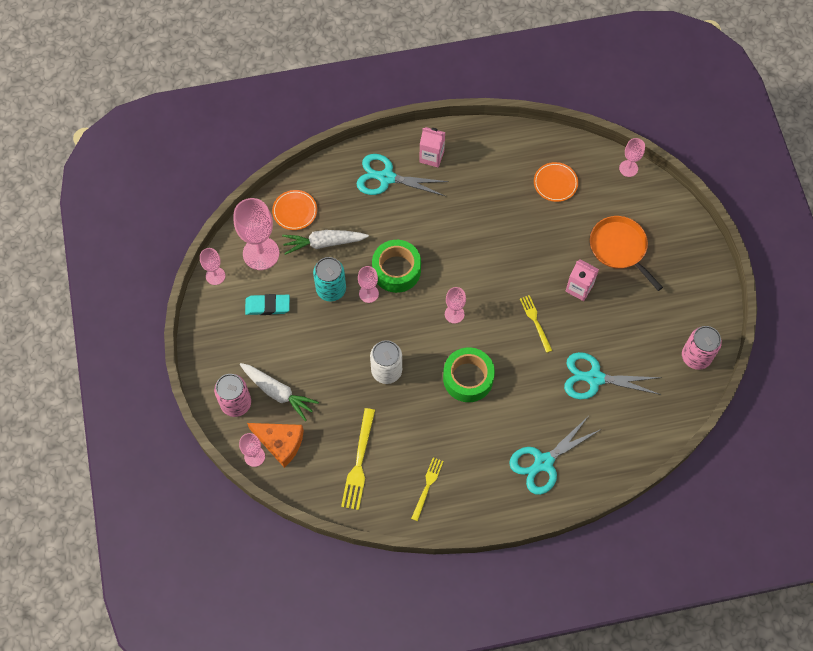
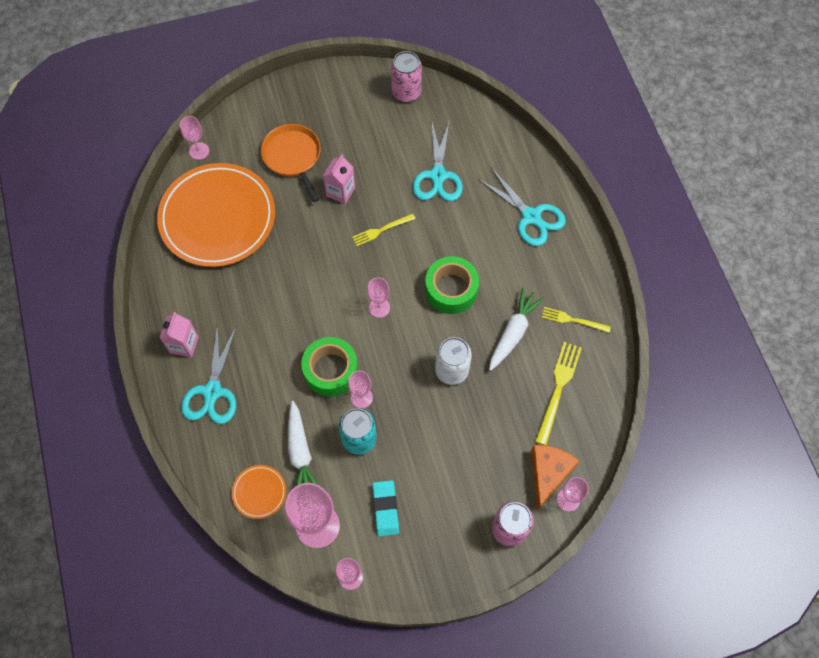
camera: 95 degrees left, 0 degrees up
white carrot [240,363,319,421] -> white carrot moved to [489,287,545,371]
yellow fork [341,408,375,510] -> yellow fork turned 75 degrees counterclockwise [535,342,582,446]
orange plate [534,162,578,202] -> orange plate [157,163,275,267], size x2.42
orange pan [590,216,663,291] -> orange pan turned 105 degrees clockwise [261,124,321,202]

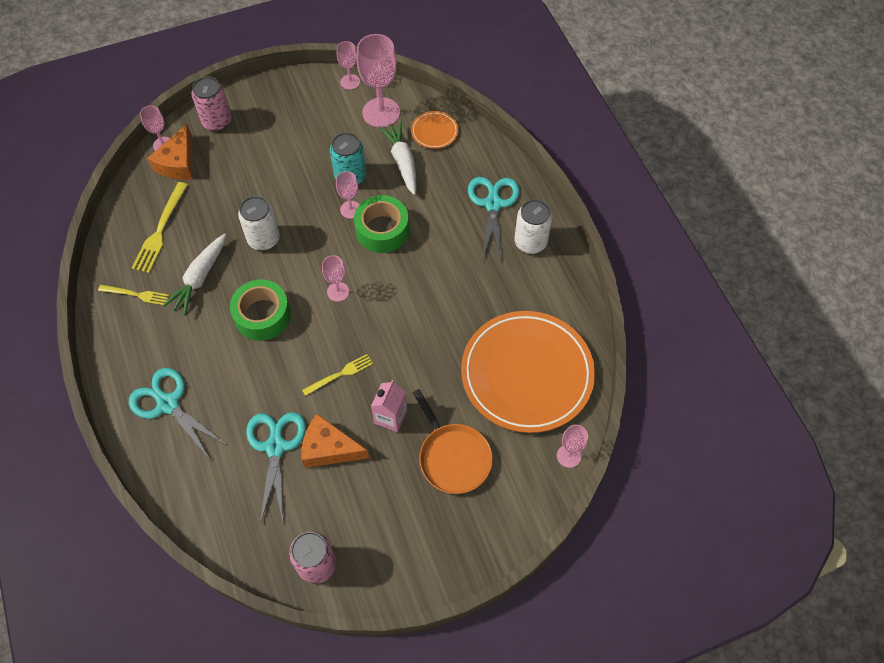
camera: 175 degrees right, 5 degrees down
pink carton [160,312,199,358] -> white can [514,199,552,254]
turquoise eraser [372,480,399,536] -> none
none -> orange cheese [301,414,369,468]

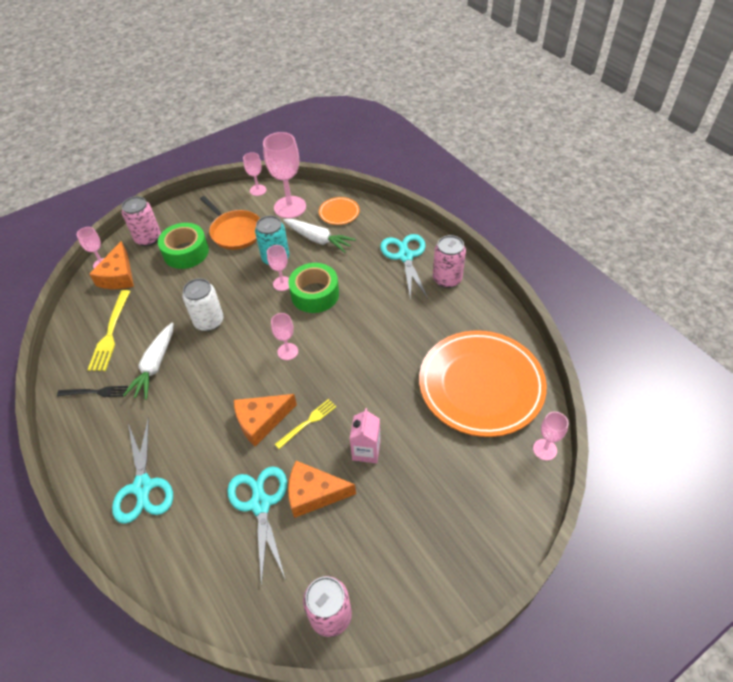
camera: 10 degrees left, 10 degrees down
yellow fork [98,285,169,305] -> black fork [57,386,128,397]
turquoise scissors [129,368,227,458] -> turquoise scissors turned 135 degrees counterclockwise [112,417,173,524]
green tape [230,279,291,341] -> green tape moved to [158,223,209,269]
white carrot [379,121,416,195] -> white carrot turned 150 degrees clockwise [283,219,356,253]
orange pan [413,389,493,494] -> orange pan moved to [200,196,260,250]
white can [514,199,552,254] -> pink can [433,235,466,288]
none -> orange cheese [234,394,297,447]

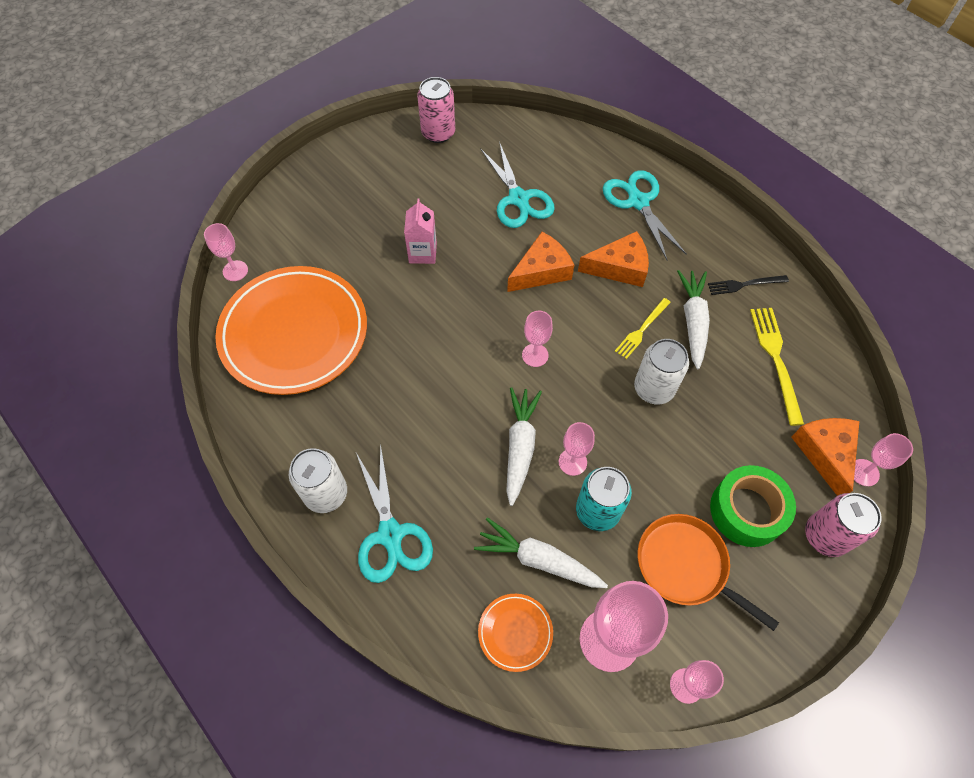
camera: 170 degrees right, 10 degrees up
yellow fork [275,399,337,449] -> yellow fork moved to [615,298,671,359]
green tape [288,263,339,313] -> white carrot [506,387,542,506]
orange cheese [288,461,356,518] -> orange cheese moved to [578,231,649,287]
pink can [433,235,466,288] -> white can [289,448,347,513]

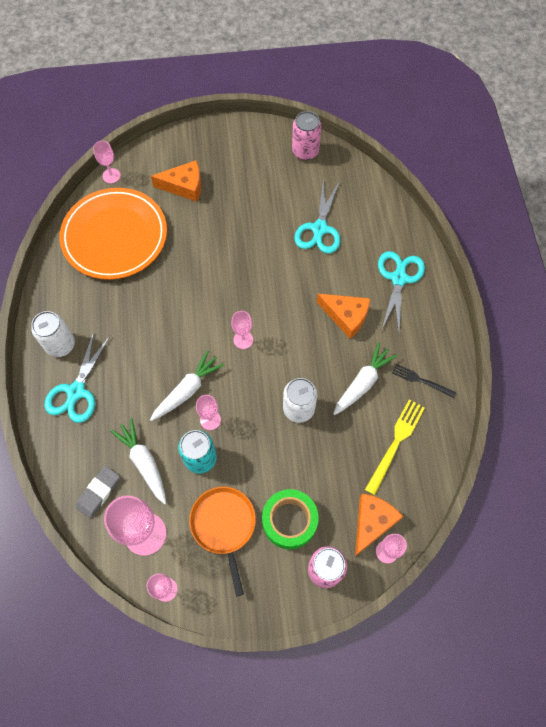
camera: 35 degrees right, 5 degrees up
pink carton [404,199,437,264] -> none
orange plate [478,594,553,672] -> grey eraser [76,466,120,518]
orange cheese [507,232,574,292] -> orange cheese moved to [151,160,201,202]
yellow fork [615,298,671,359] -> none

